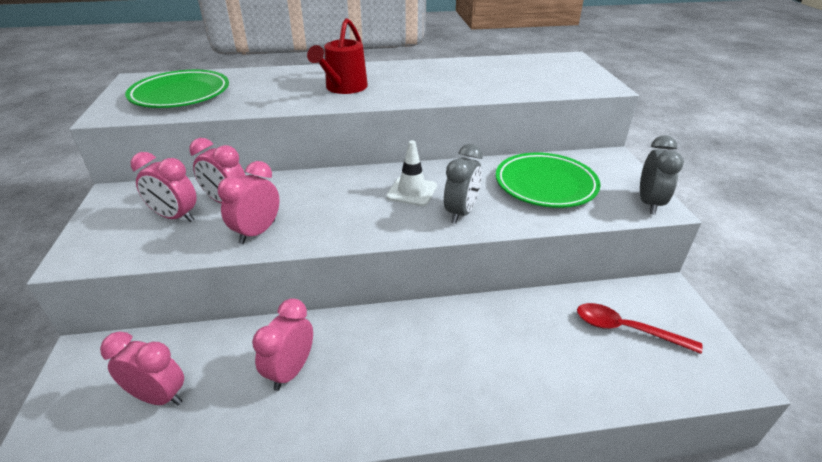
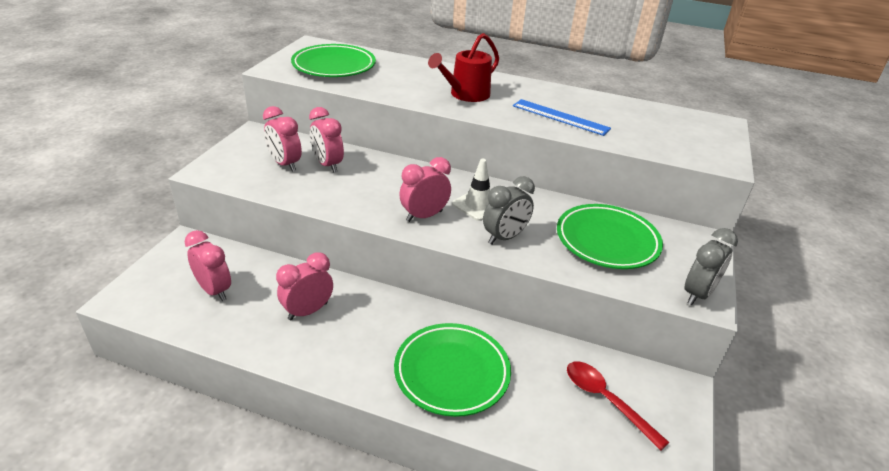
camera: 25 degrees right, 0 degrees up
pink clock [218,161,279,244] -> pink clock moved to [399,157,451,222]
none -> green plate [394,323,511,417]
none -> blue ruler [513,99,611,136]

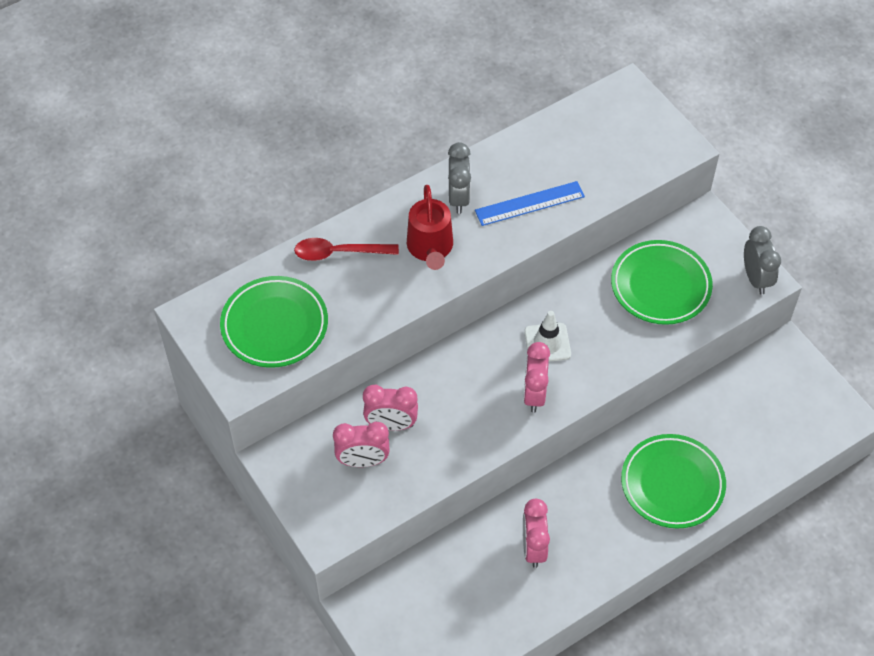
camera: 50 degrees left, 20 degrees up
pink clock [185,230,231,301] -> none
grey clock [483,176,535,245] -> grey clock moved to [448,142,471,214]
red spoon [567,361,670,451] -> red spoon moved to [294,238,399,261]

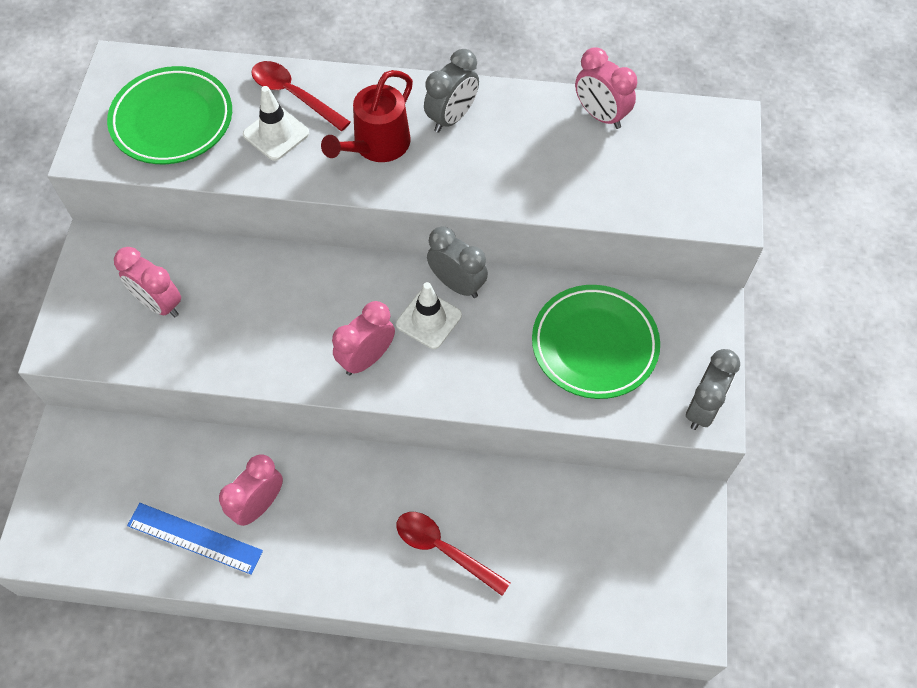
camera: 40 degrees right, 5 degrees up
pink clock [363,385,418,431] -> pink clock moved to [575,47,637,129]
blue ruler [475,181,585,226] -> blue ruler moved to [127,503,263,575]
green plate [621,434,726,529] -> red spoon [397,512,510,596]
none -> white traffic cone [243,86,309,161]
none -> grey clock [427,226,488,298]

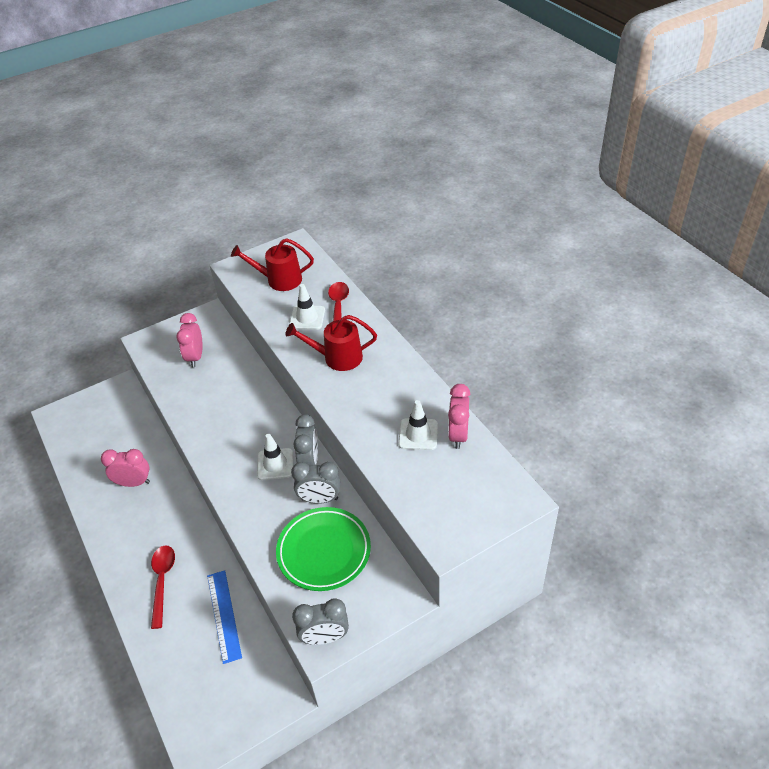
camera: 55 degrees right, 15 degrees down
green plate [107,66,232,164] -> red watering can [231,238,314,291]
blue ruler [127,503,263,575] -> blue ruler moved to [207,570,242,664]
pink clock [332,301,395,375] -> none
grey clock [424,49,479,133] -> grey clock moved to [291,462,340,504]
none -> white traffic cone [399,400,438,450]

